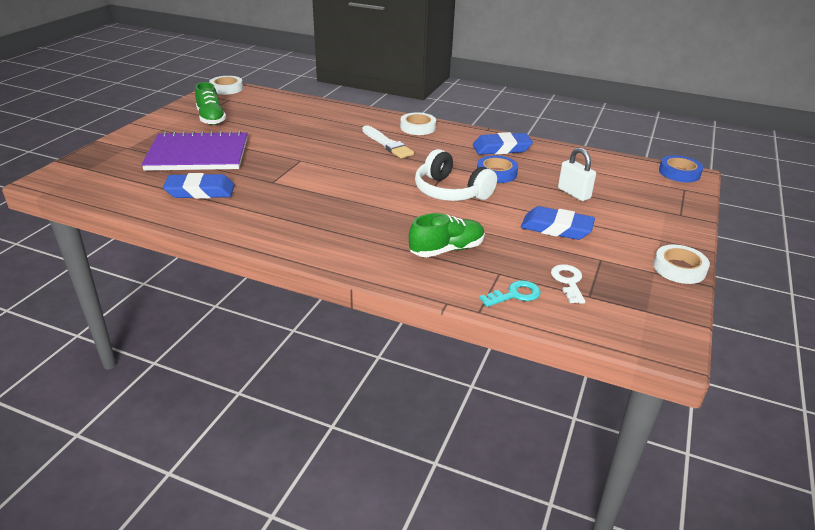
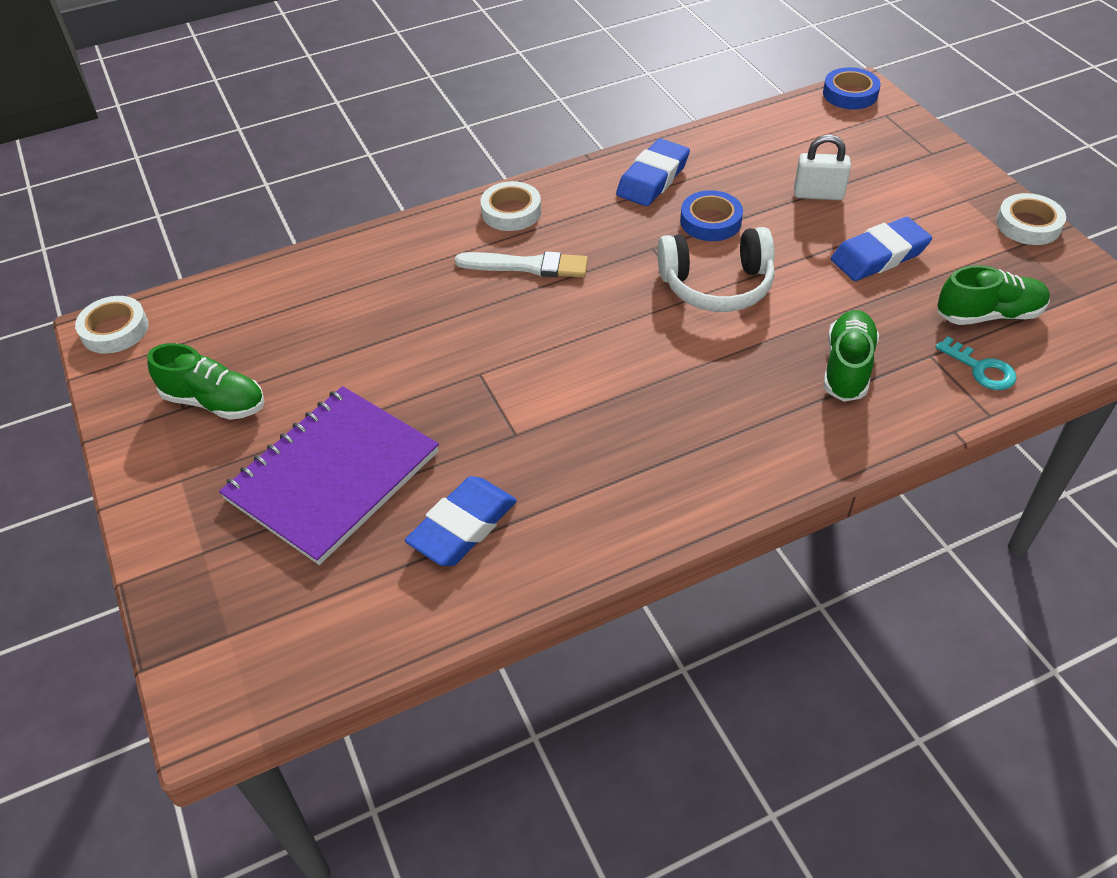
camera: 45 degrees left, 15 degrees up
turquoise key [480,280,541,307] -> turquoise key turned 120 degrees clockwise [935,337,1016,390]
white key [551,264,585,304] -> green shoe [938,265,1050,325]

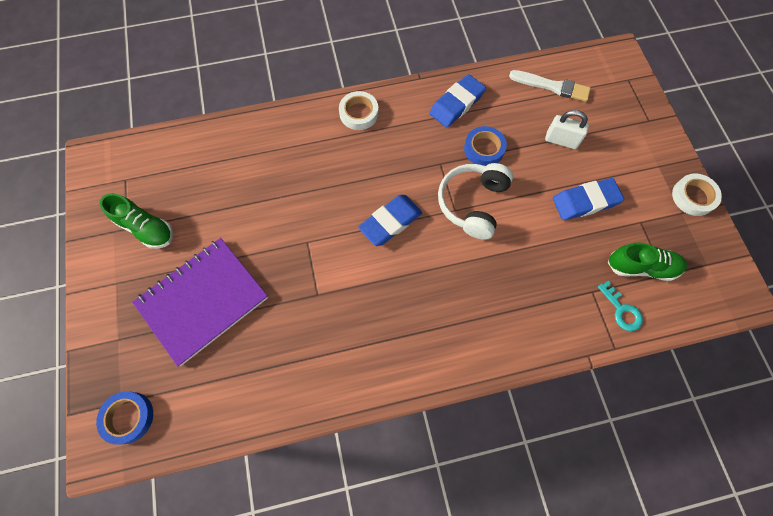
camera: 10 degrees right, 20 degrees up
white tape [75,296,149,354] -> none
blue eraser [405,476,517,566] -> blue eraser moved to [358,195,422,246]
white brush [455,251,588,277] -> white brush moved to [509,70,591,102]
white headphones [658,227,775,312] -> white headphones turned 105 degrees clockwise [438,163,513,240]
blue tape [823,67,881,109] -> blue tape moved to [96,391,153,444]
green shoe [823,310,879,402] -> none

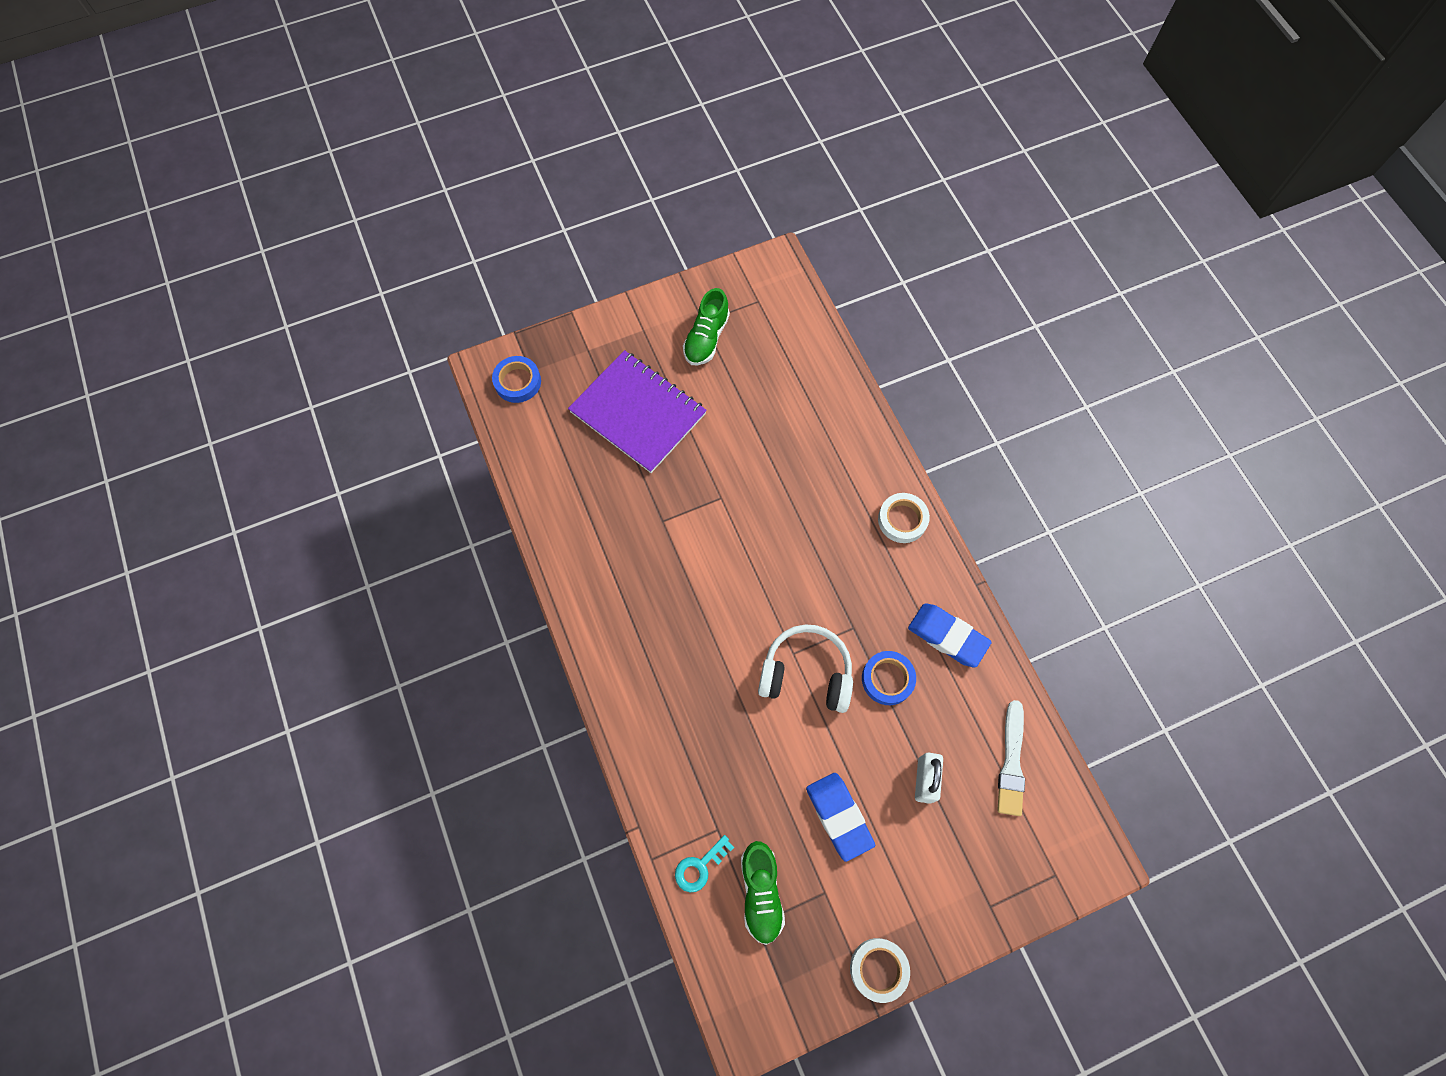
camera: 80 degrees right, 0 degrees up
blue eraser [358,195,422,246] -> none

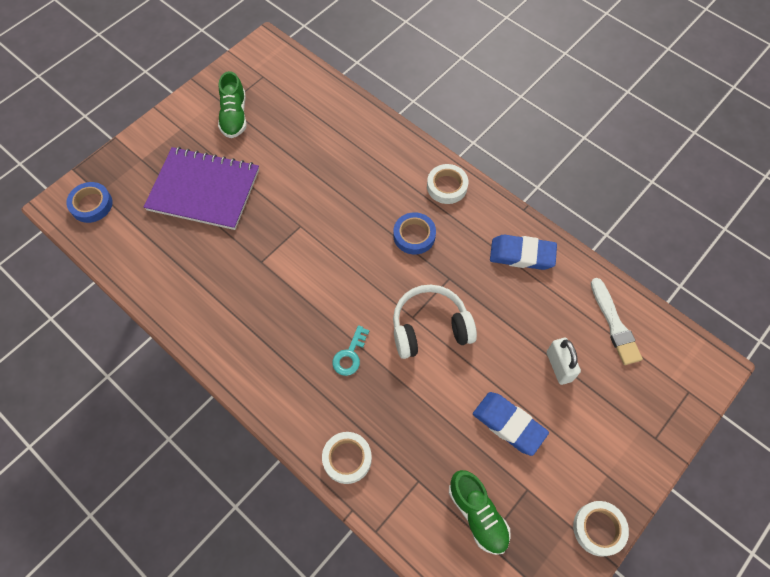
camera: 25 degrees left, 5 degrees down
turquoise key [675,835,734,892] -> turquoise key moved to [332,325,369,376]
blue tape [862,651,916,705] -> blue tape moved to [393,212,436,255]
none -> white tape [322,432,372,484]

